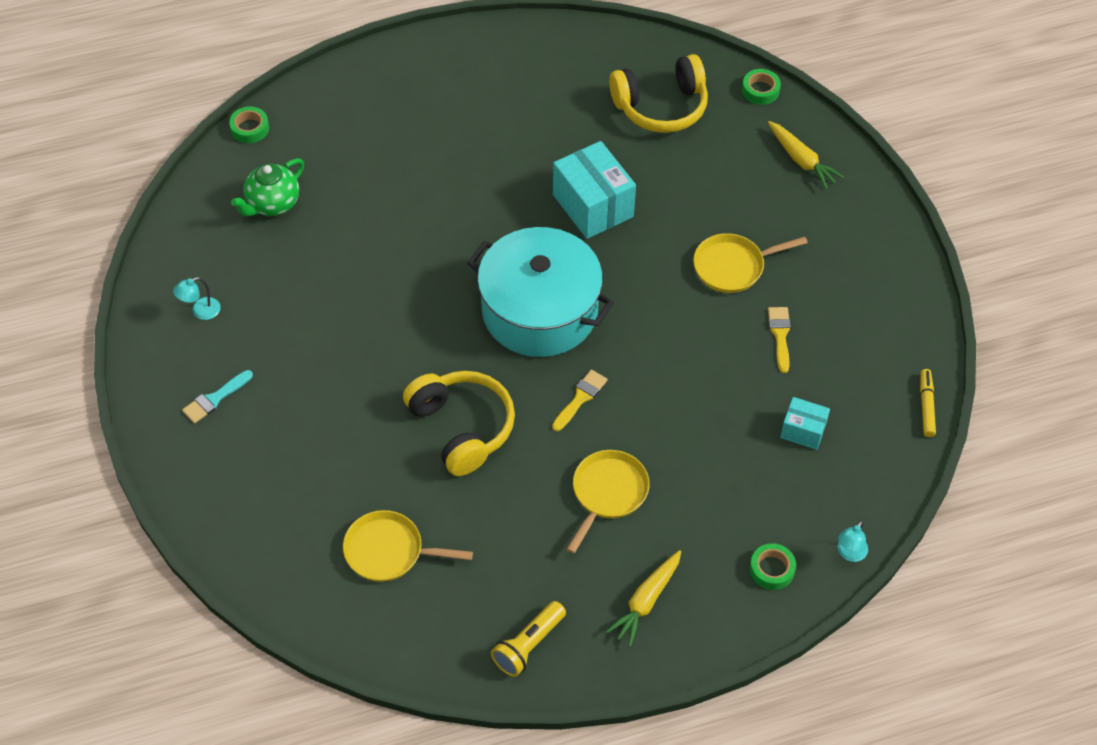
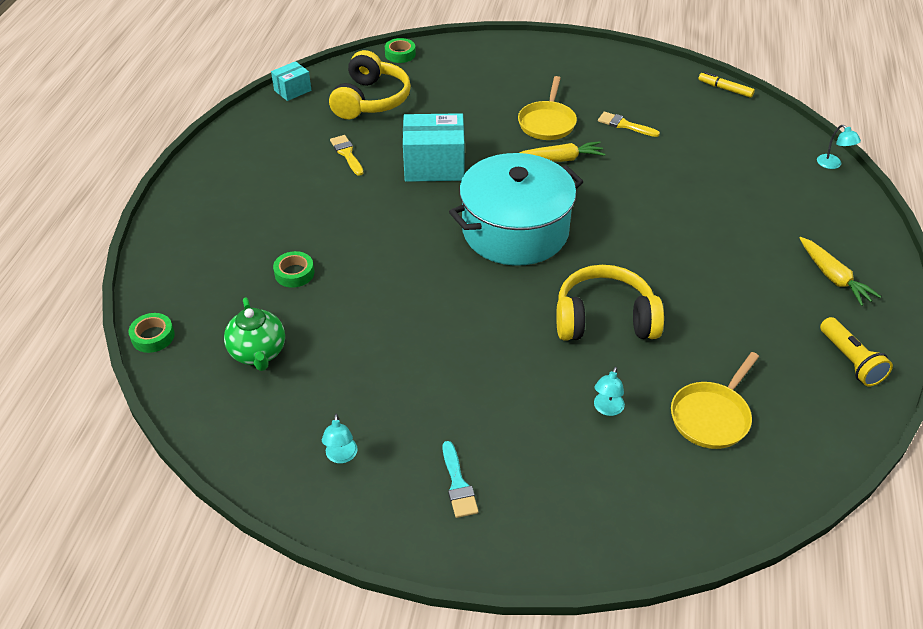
camera: 60 degrees left, 10 degrees down
yellow brush [552,370,608,431] -> yellow brush moved to [330,135,363,176]
yellow pan [566,450,650,554] -> none
green tape [750,543,796,590] -> green tape moved to [273,251,314,288]
yellow carrot [768,121,844,189] -> yellow carrot moved to [520,141,605,162]
turquoise box [780,397,830,450] -> turquoise box moved to [271,61,311,101]
none -> turquoise lamp [594,367,625,416]

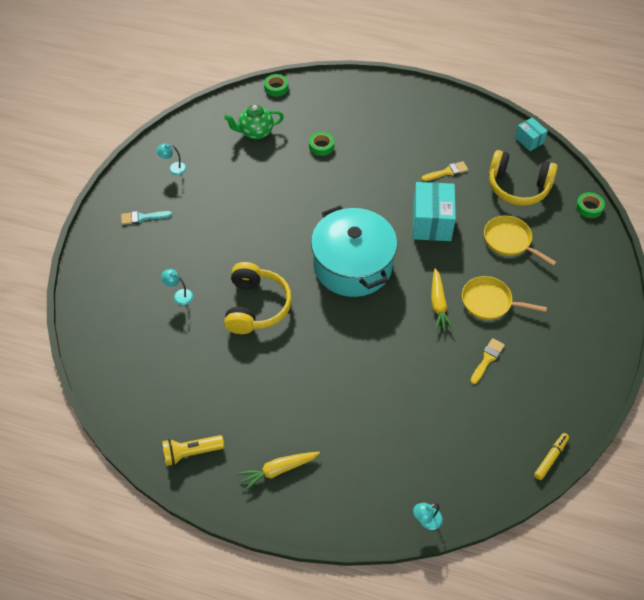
camera: 95 degrees right, 10 degrees up
yellow pan [671,352,759,449] -> yellow pan moved to [484,215,557,266]

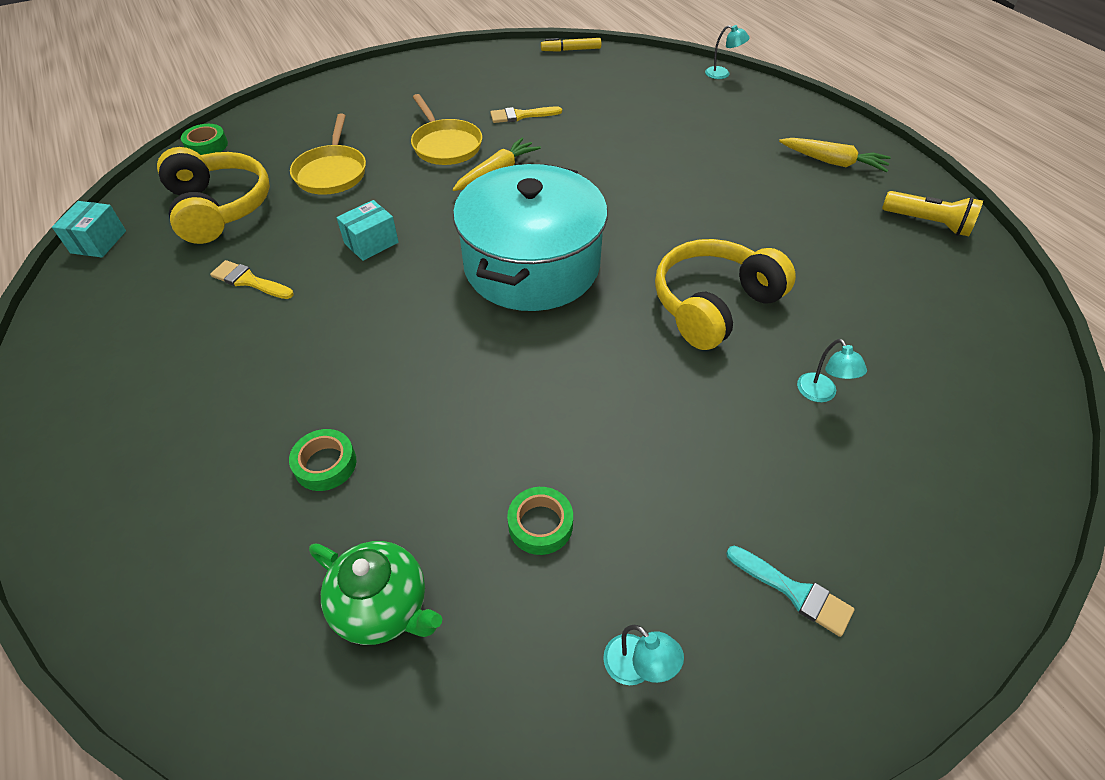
camera: 135 degrees left, 5 degrees down
green tape [264,74,288,97] -> green tape moved to [507,487,573,555]
turquoise box [413,182,456,241] -> turquoise box [336,200,399,261], size x0.54

